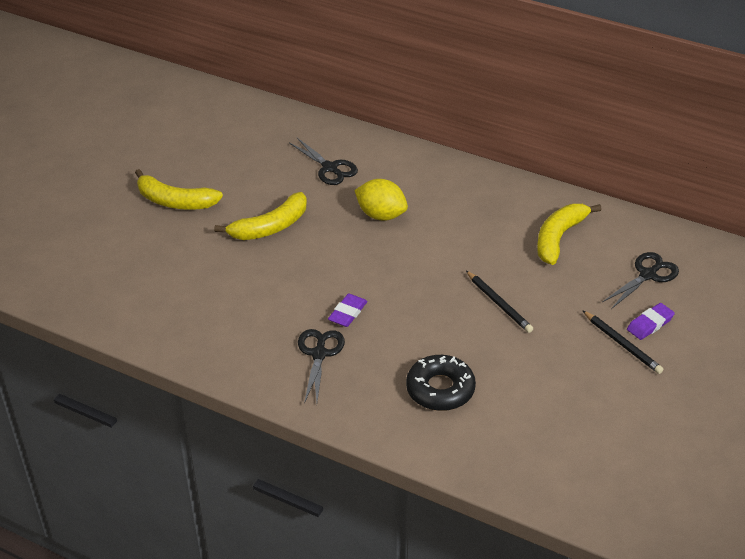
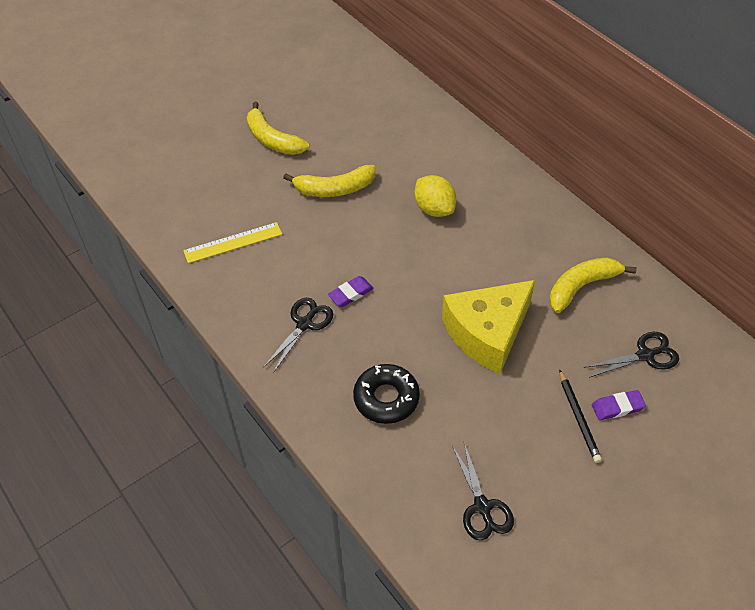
camera: 25 degrees right, 10 degrees up
black scissors [289,138,358,185] -> black scissors moved to [452,443,514,540]
black pencil [466,271,533,333] -> yellow cheese [442,280,535,374]
none -> yellow ruler [183,222,282,263]

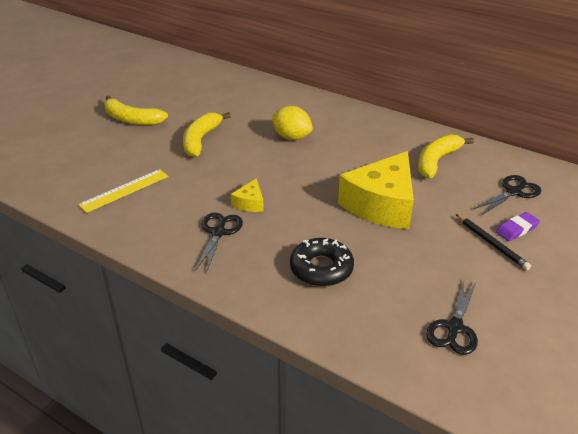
camera: 20 degrees left, 15 degrees down
yellow banana [283,165,376,197] -> yellow banana turned 135 degrees clockwise [183,112,231,157]
purple eraser [328,276,374,307] -> yellow cheese [231,178,264,212]
black scissors [452,443,514,540] -> black scissors turned 60 degrees clockwise [426,281,478,355]

